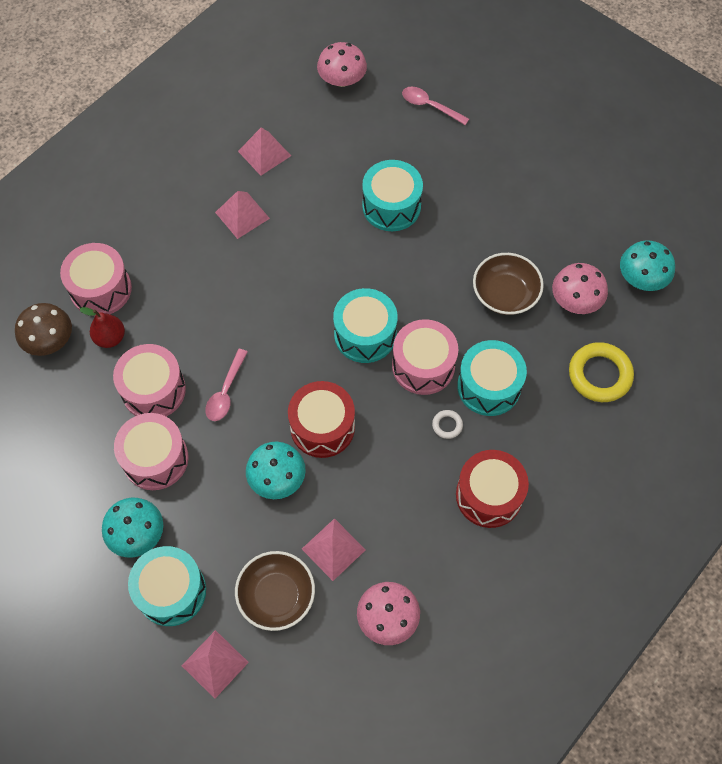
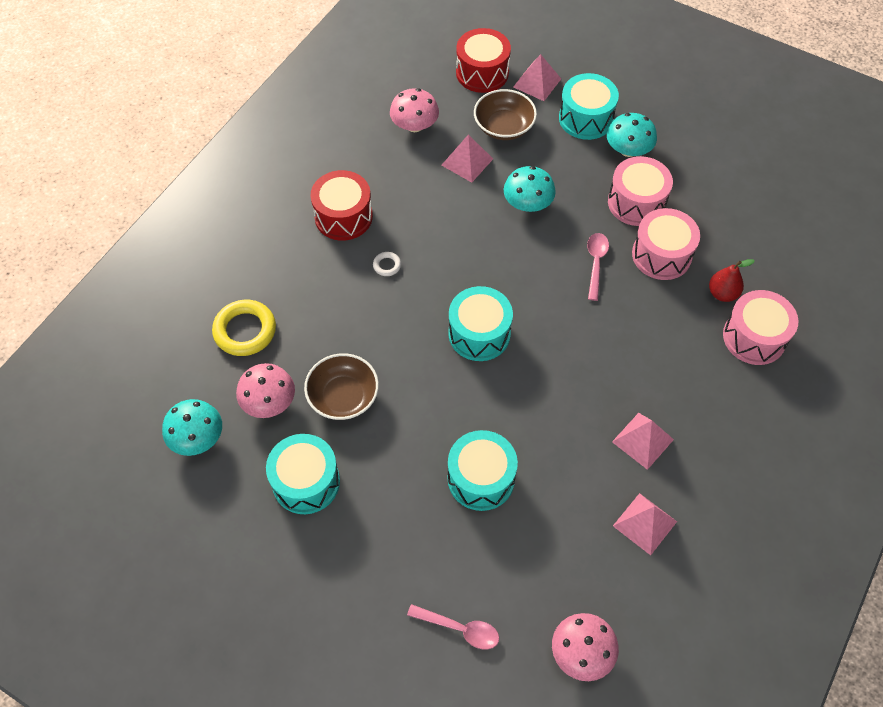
camera: 170 degrees right, 5 degrees down
brown mushroom [15,303,72,356] -> none
red drum [288,381,355,458] -> red drum moved to [456,28,511,93]
pink drum [392,319,458,395] -> none
turquoise drum [457,340,527,416] -> turquoise drum moved to [266,434,340,514]

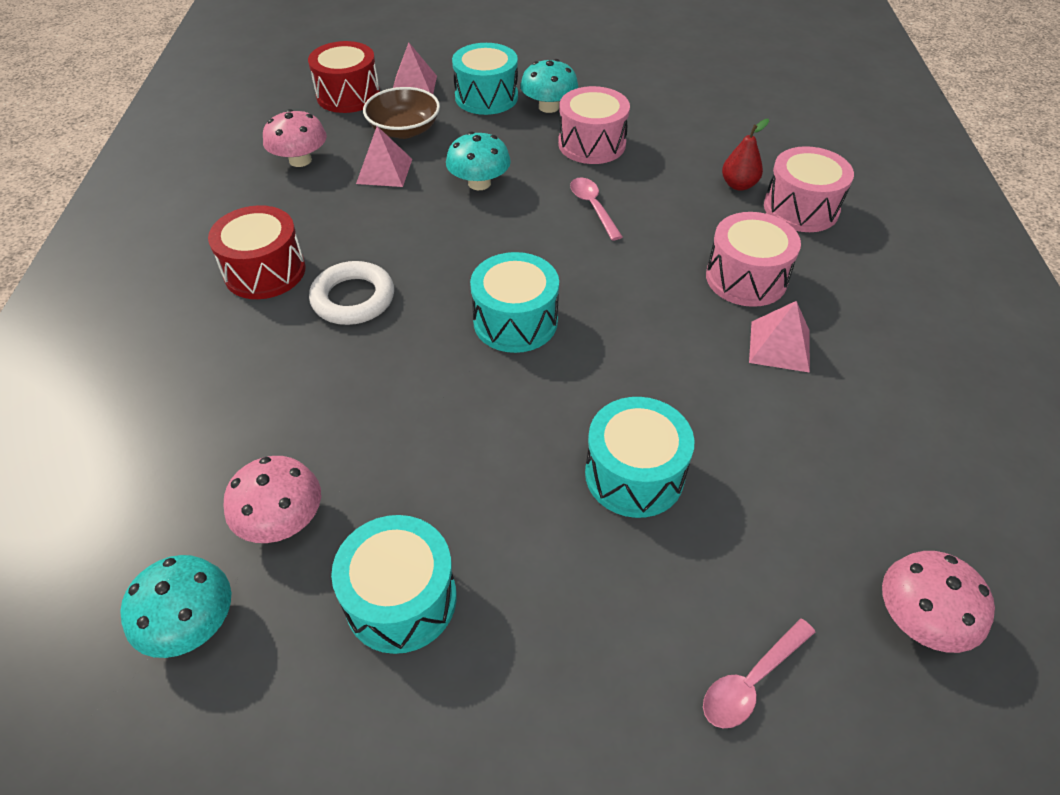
camera: 30 degrees left, 10 degrees down
yellow ring [212,300,276,356] -> none
brown bowl [304,353,379,420] -> none
white ring [373,252,401,276] -> white ring [309,261,394,325], size x2.14
pink spoon [407,604,499,649] -> pink spoon turned 150 degrees clockwise [703,618,815,728]
pink pyramid [613,493,677,555] -> none
pink drum [632,208,700,280] -> pink drum moved to [706,212,801,307]

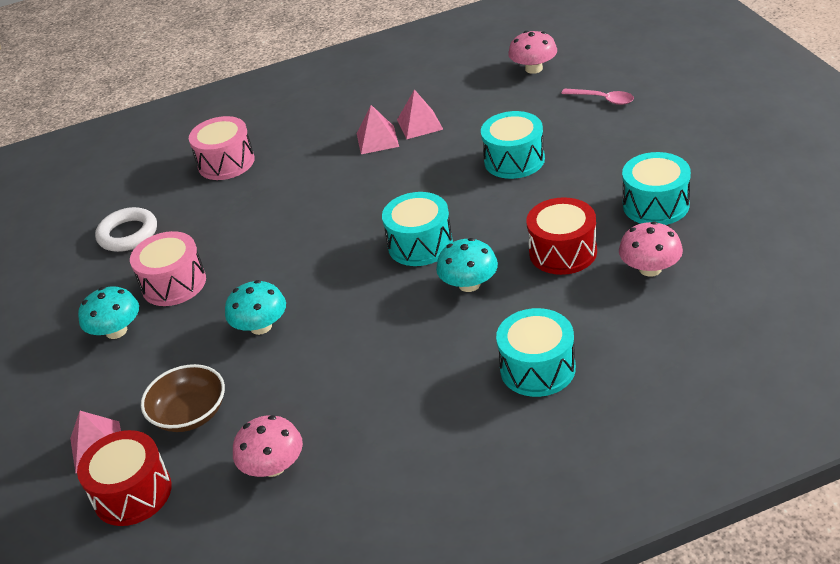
camera: 105 degrees left, 10 degrees down
turquoise mushroom [120,555,231,658] -> turquoise mushroom moved to [436,238,498,292]
red drum [208,205,306,299] -> red drum moved to [526,197,597,275]
white ring [309,261,394,325] -> white ring moved to [95,207,157,252]
pink pyramid [356,126,412,187] -> pink pyramid moved to [397,89,444,139]
turquoise drum [452,43,518,115] -> turquoise drum moved to [496,308,576,397]
pink spoon [570,177,623,241] -> none
pink drum [706,212,801,307] -> none
red pear [722,119,769,191] -> none

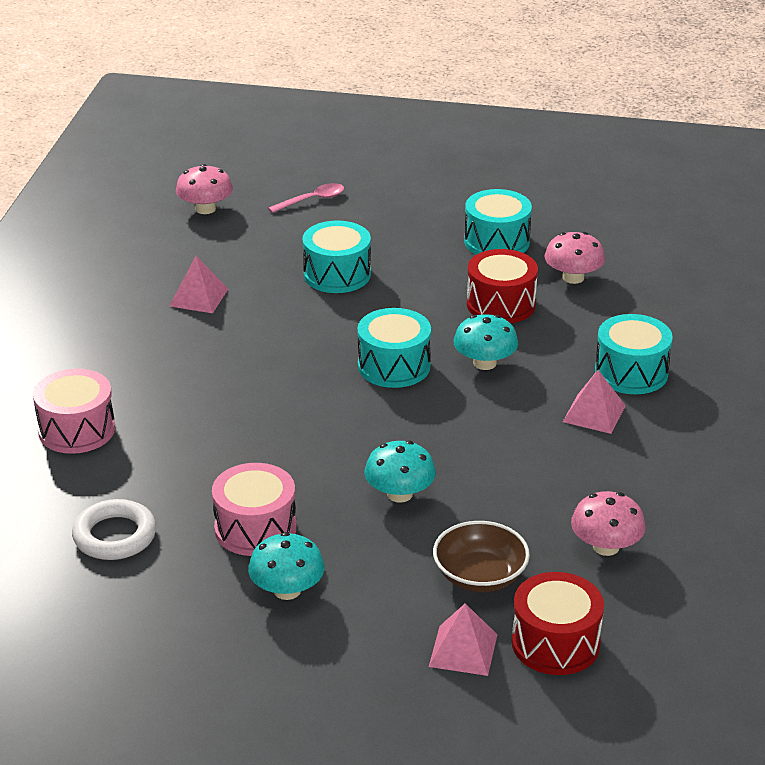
camera: 65 degrees left, 5 degrees down
pink pyramid [357,105,399,154] -> pink pyramid moved to [563,370,626,434]

